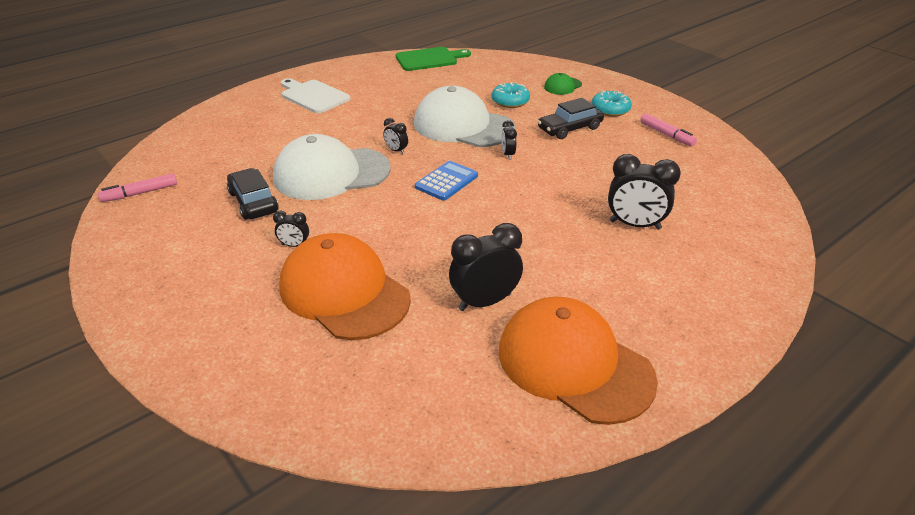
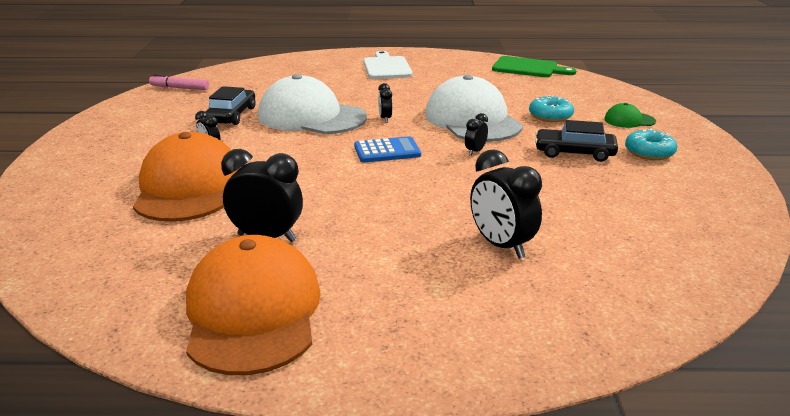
camera: 40 degrees right, 10 degrees down
pink marker [640,113,697,147] -> none

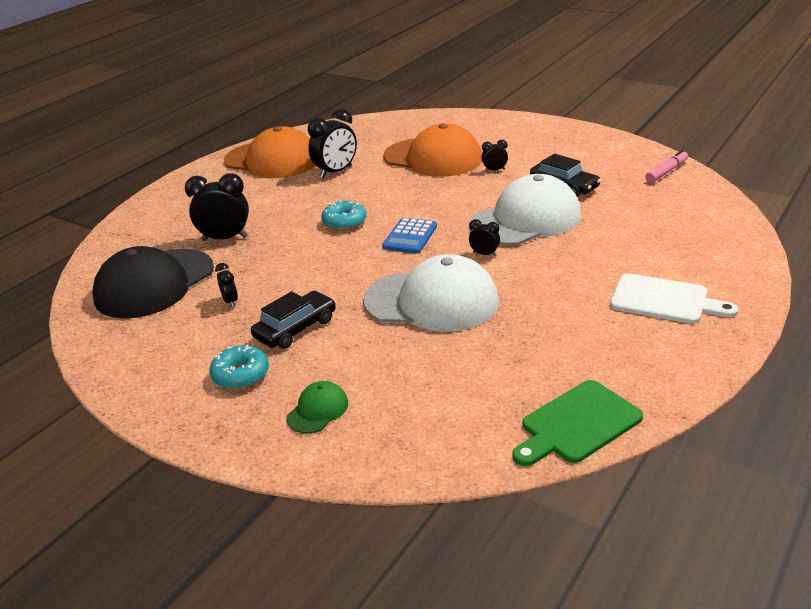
camera: 125 degrees right, 5 degrees up
black clock [465,113,488,156] -> black clock moved to [215,263,238,308]
turquoise donut [529,95,574,122] -> turquoise donut moved to [321,201,366,231]
none -> black cap [92,246,214,319]

